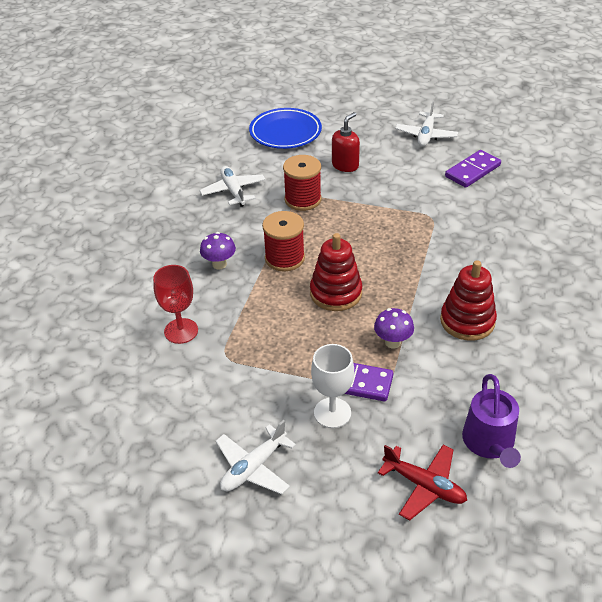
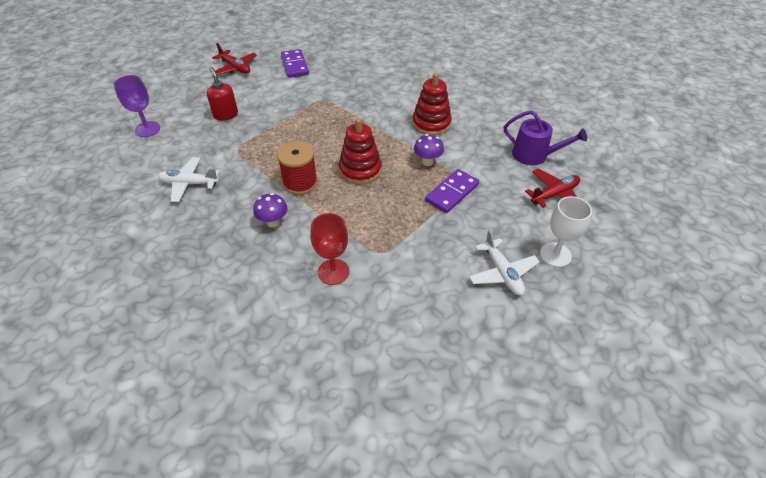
camera: 65 degrees left, 5 degrees up
blue plate [249,108,322,149] -> purple goblet [114,75,160,137]
red spool [283,155,321,211] -> none
white goblet [311,344,354,428] -> white goblet moved to [540,196,592,267]
white plane [395,101,458,147] -> red plane [212,43,257,75]

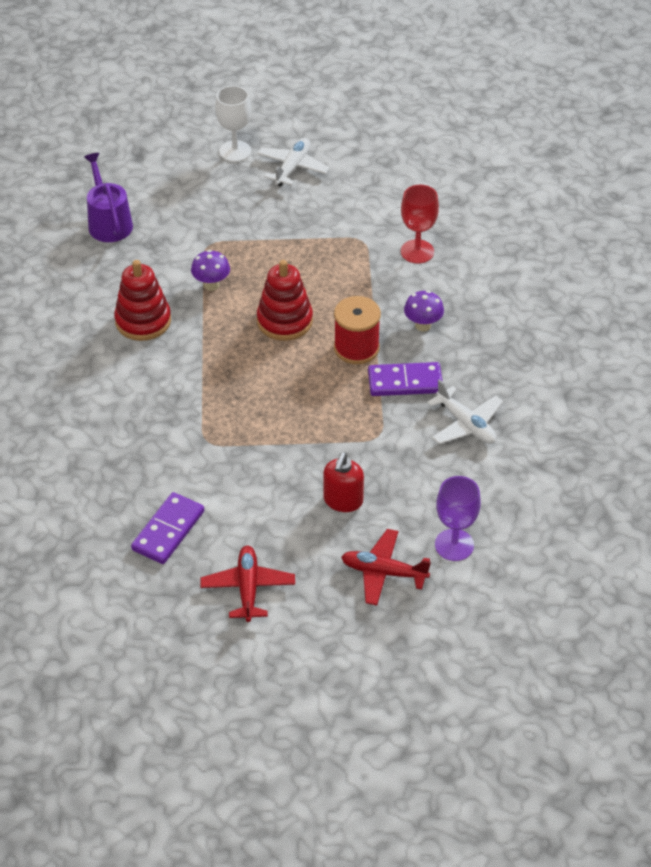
camera: 135 degrees left, 0 degrees up
purple domino [425,169,479,213] -> purple domino moved to [368,362,443,396]
red plane [525,169,580,208] -> red plane moved to [341,529,431,606]

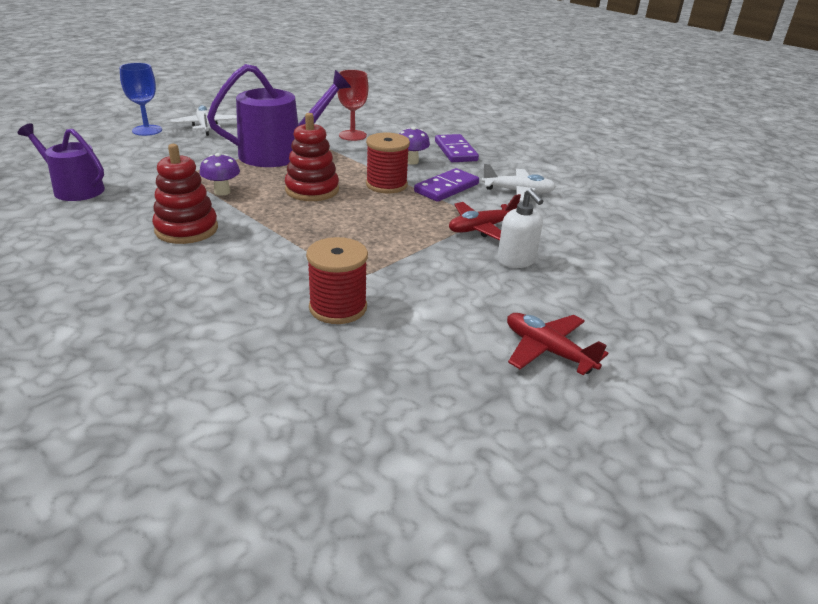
camera: 45 degrees left, 15 degrees down
purple domino [131,492,204,564] -> purple domino moved to [435,134,479,162]
white goblet [215,86,251,162] -> blue goblet [120,63,162,136]
red soap dispenser [323,452,364,512] -> white soap dispenser [497,188,543,268]
red plane [341,529,431,606] -> red plane moved to [449,194,521,241]
purple goblet [435,476,481,561] -> none
none -> purple watering can [207,64,351,167]
none -> red spool [306,237,368,324]

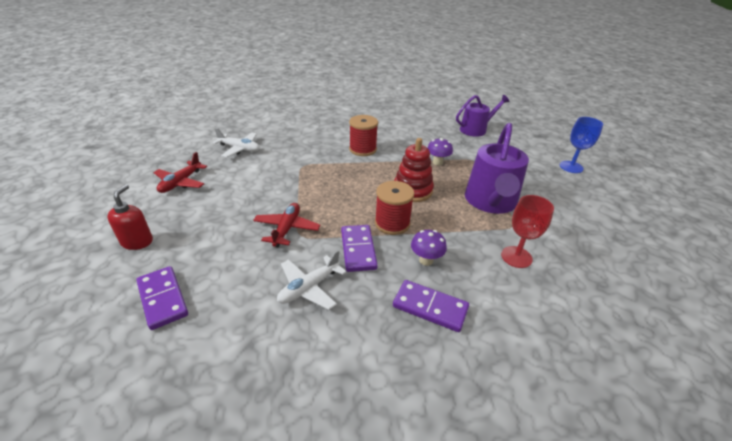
camera: 130 degrees right, 5 degrees up
red stacking toy [152,144,218,244] -> none
white plane [170,105,237,136] -> white plane moved to [212,128,260,157]
red spool [306,237,368,324] -> red spool moved to [349,115,378,156]
white soap dispenser [497,188,543,268] -> none
red plane [507,313,608,375] -> red plane turned 120 degrees clockwise [153,152,207,193]
none -> red soap dispenser [107,184,153,250]
none -> purple domino [136,266,188,330]

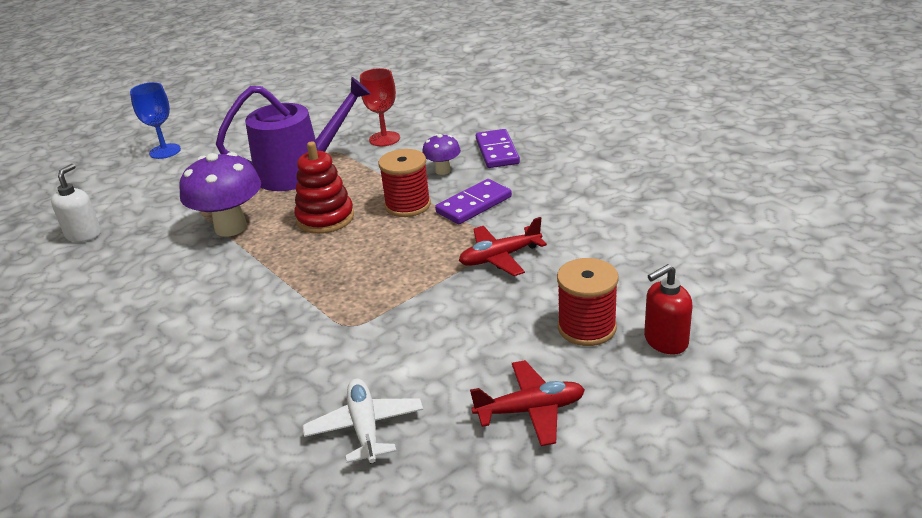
camera: 120 degrees left, 5 degrees down
purple domino [136,266,188,330] -> none
white plane [277,250,347,310] -> none
red spool [349,115,378,156] -> red spool moved to [557,258,619,346]
purple mushroom [427,138,453,165] -> purple mushroom [179,152,261,237], size x1.90
purple watering can [456,95,510,137] -> white soap dispenser [51,164,101,242]

